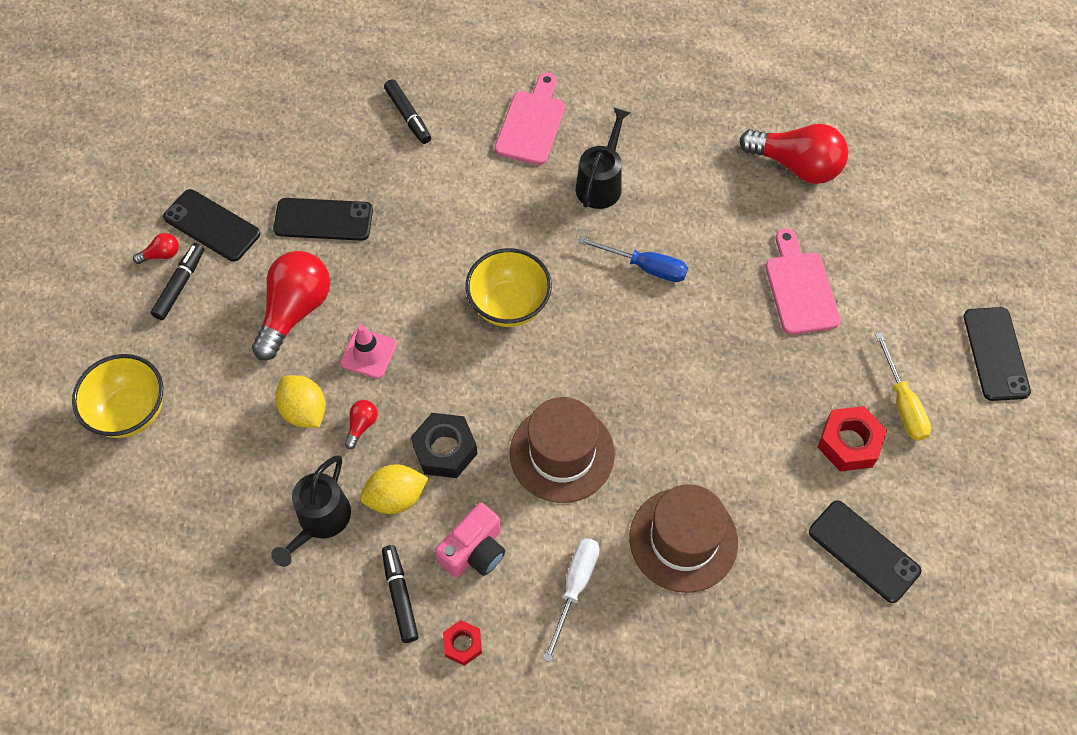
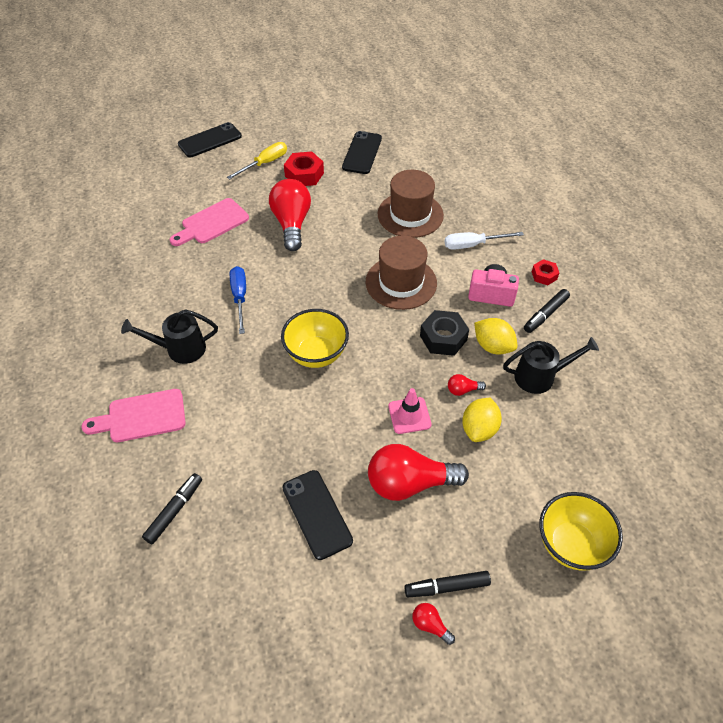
camera: 120 degrees left, 10 degrees down
black phone [163,189,260,262] -> none
red light bulb [740,124,848,184] -> red light bulb moved to [269,179,311,251]

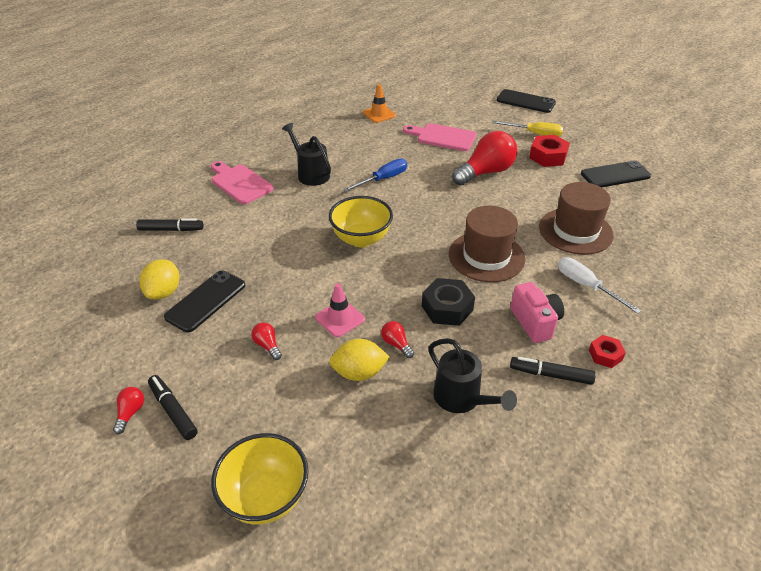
camera: 60 degrees right, 10 degrees down
red light bulb [368,444,469,501] -> red light bulb [251,322,282,360], size x0.43
yellow lemon [474,318,518,355] -> yellow lemon moved to [139,259,179,300]
none -> orange traffic cone [363,84,396,123]

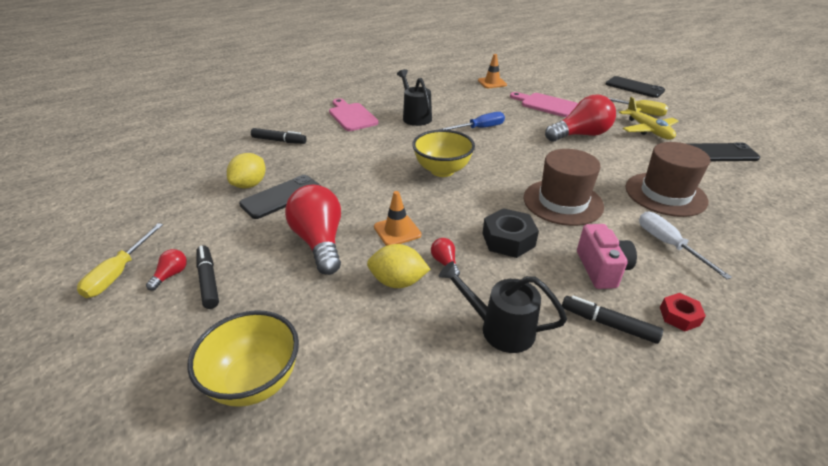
camera: 15 degrees right, 5 degrees down
red light bulb [251,322,282,360] -> red light bulb [285,185,341,275], size x2.34
pink traffic cone [315,283,365,337] -> orange traffic cone [374,191,422,246]
black watering can [428,338,517,413] -> black watering can turned 135 degrees clockwise [438,261,567,353]
red nut [529,135,570,167] -> yellow plane [619,97,678,140]
none -> yellow screwdriver [77,223,163,298]

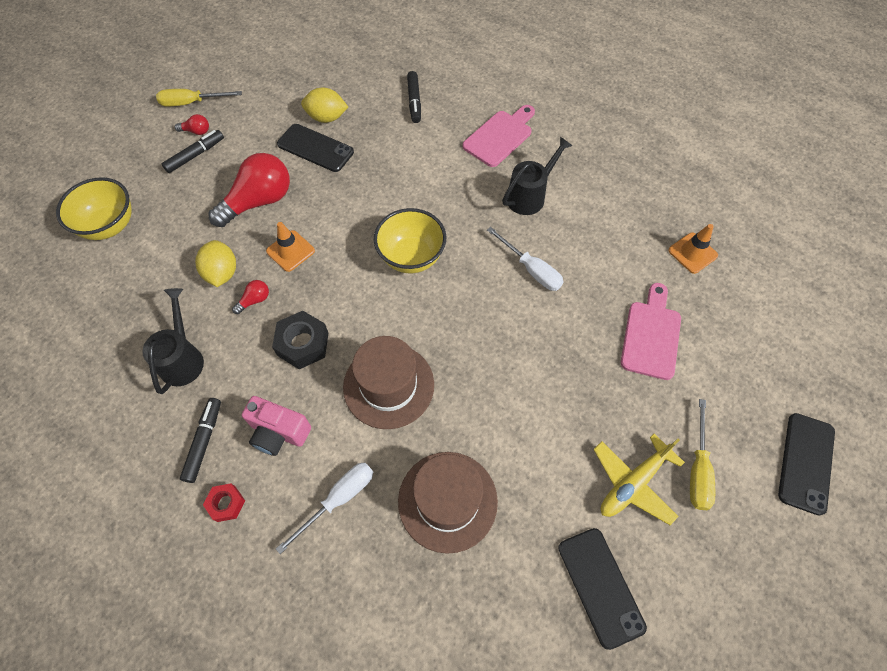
camera: 70 degrees right, 25 degrees up
blue screwdriver [438,112,505,130] -> white screwdriver [487,227,563,291]
red light bulb [545,95,616,142] -> none
pink camera [577,224,637,289] -> pink camera turned 45 degrees clockwise [242,396,311,456]

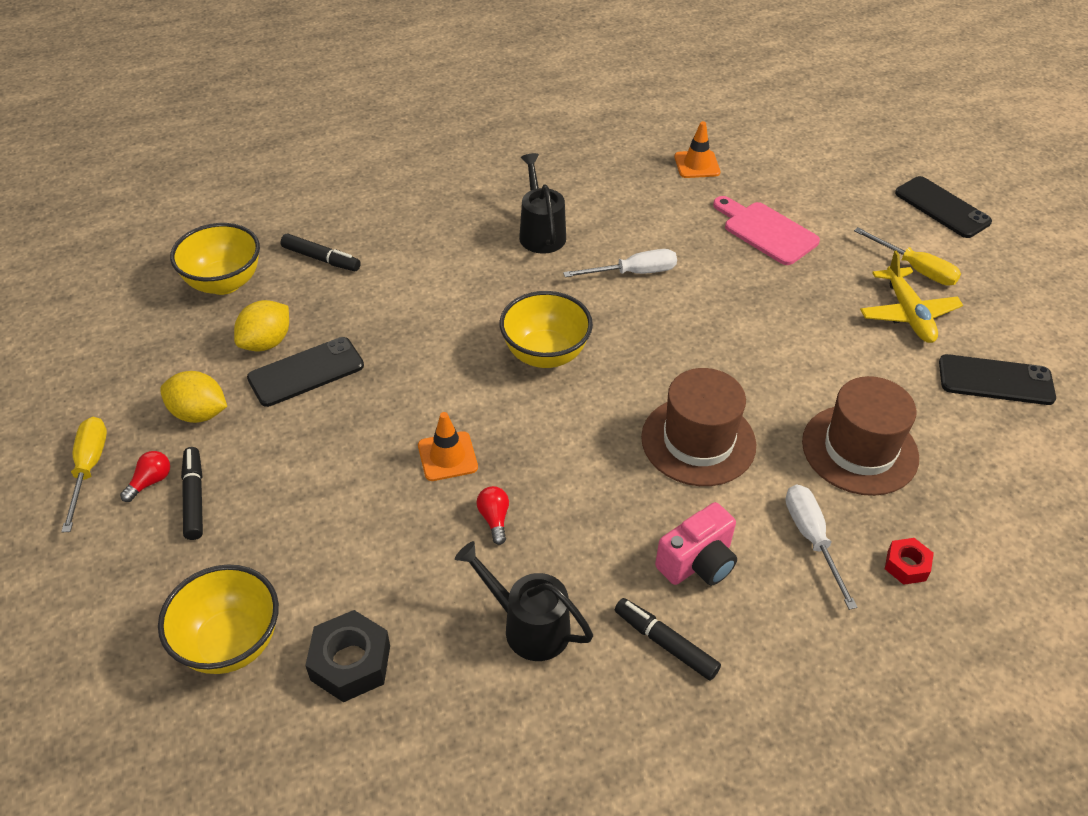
camera: 60 degrees left, 15 degrees down
yellow screwdriver [156,89,242,106] -> yellow screwdriver turned 150 degrees clockwise [61,417,107,532]
yellow lemon [195,240,236,287] -> yellow lemon moved to [160,371,227,423]
red nut [203,483,245,522] -> red nut moved to [885,538,934,585]
red light bulb [208,153,290,227] -> none
black nut [272,311,328,369] -> black nut moved to [305,610,390,702]
pink cutting board [463,105,535,167] -> none
none -> yellow bowl [170,223,260,295]

